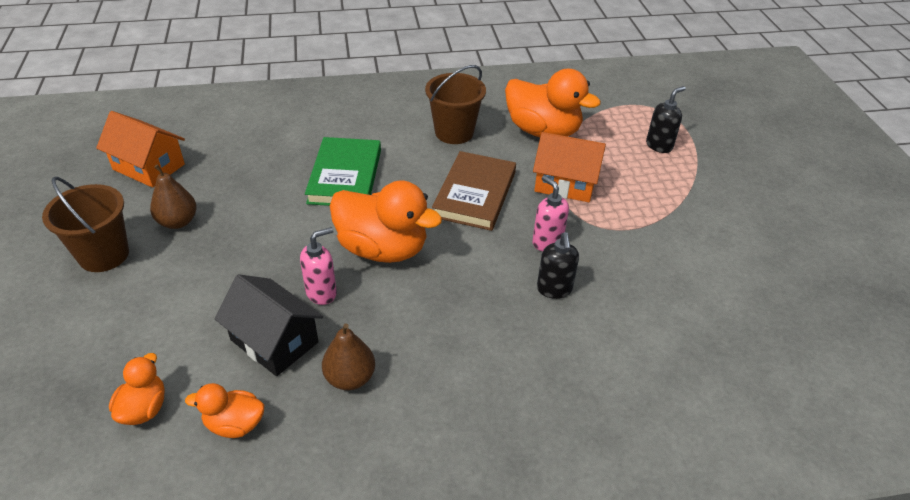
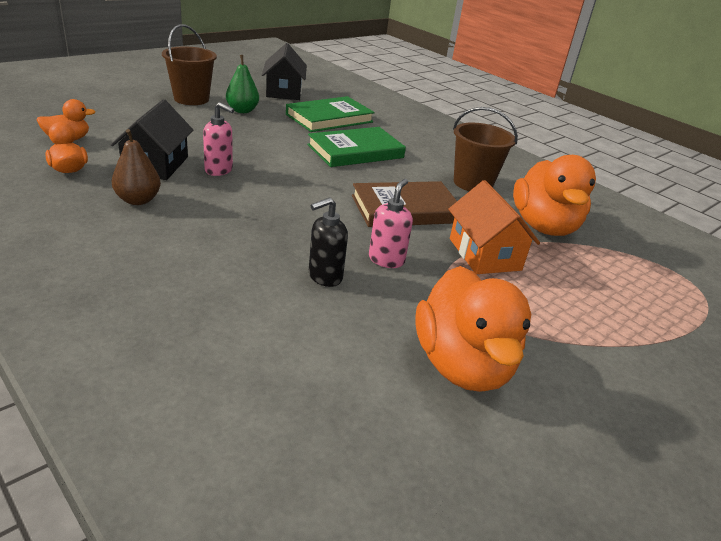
camera: 55 degrees right, 10 degrees down
orange house [96,111,185,187] -> black house [262,43,307,100]
brown pear [150,164,197,229] -> green pear [226,55,259,113]
orange duck [330,180,442,263] -> orange duck moved to [415,266,531,392]
black soap dispenser [646,86,686,153] -> none
none -> green book [286,96,375,132]

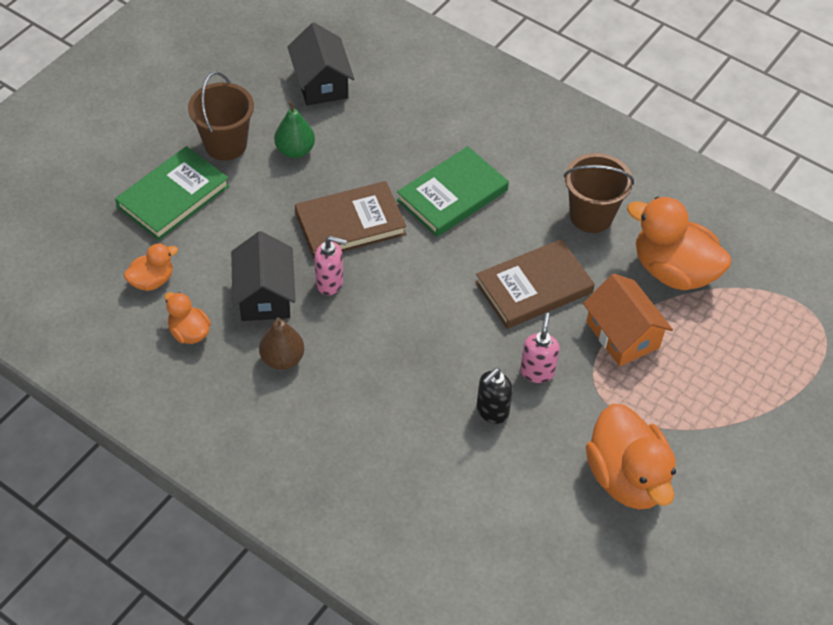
camera: 10 degrees left, 20 degrees up
green book [286,96,375,132] -> green book moved to [115,146,229,240]
orange duck [513,155,596,236] -> orange duck turned 135 degrees clockwise [627,196,731,290]
none -> brown book [295,181,407,259]

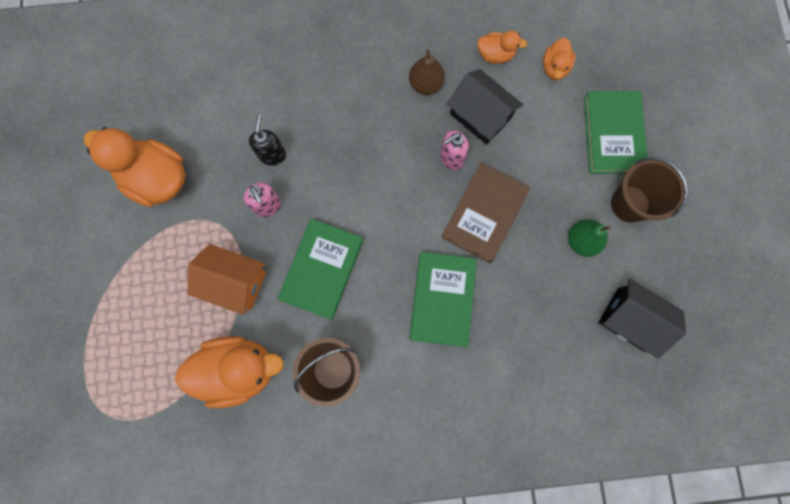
camera: 140 degrees right, 25 degrees up
brown book [475,239,595,329] -> green book [278,219,363,320]

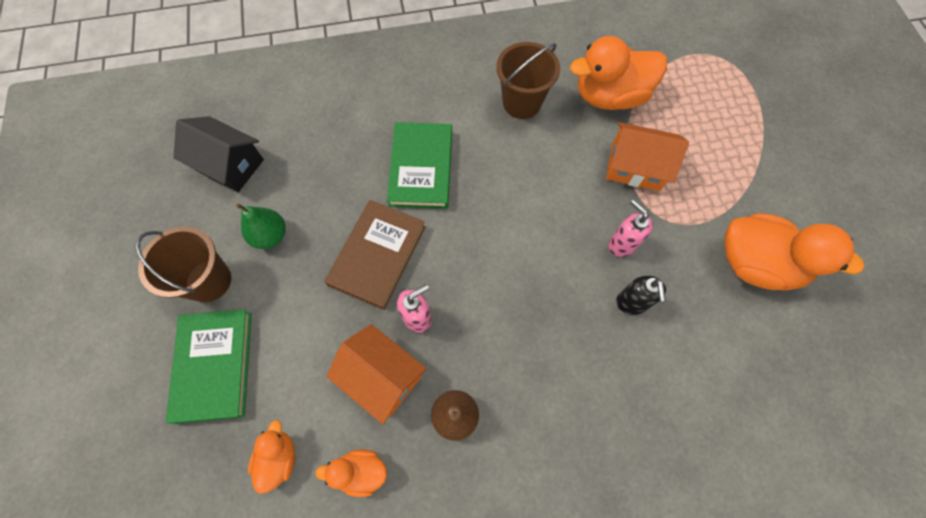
camera: 175 degrees right, 10 degrees down
green book [278,219,363,320] -> none
black house [447,69,523,145] -> orange house [326,324,427,425]

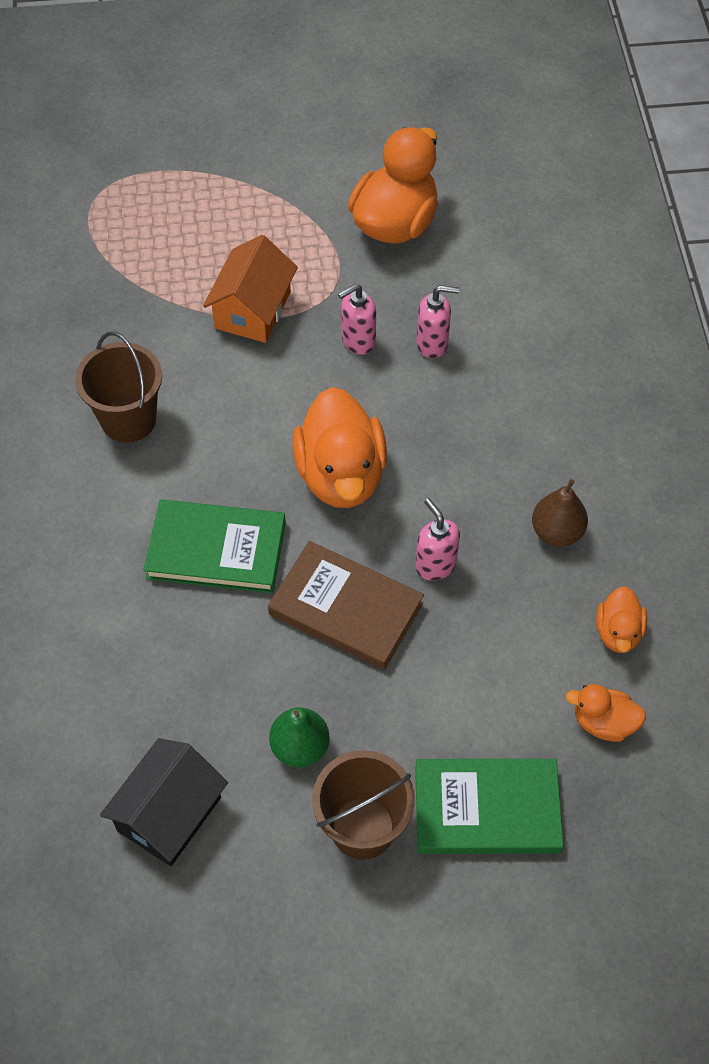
camera: 85 degrees left, 10 degrees down
orange house [326,324,427,425] -> none
orange duck [570,36,667,110] -> orange duck moved to [292,387,387,508]
black soap dispenser [616,276,666,315] -> pink soap dispenser [417,285,460,358]

